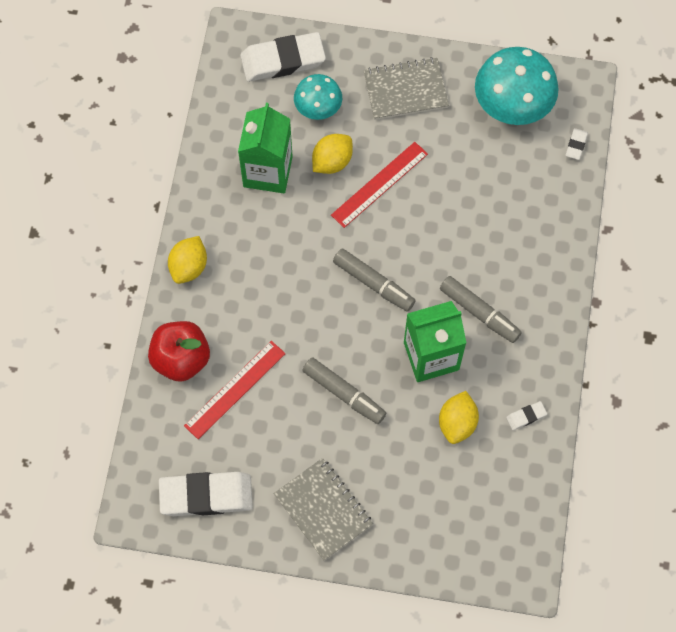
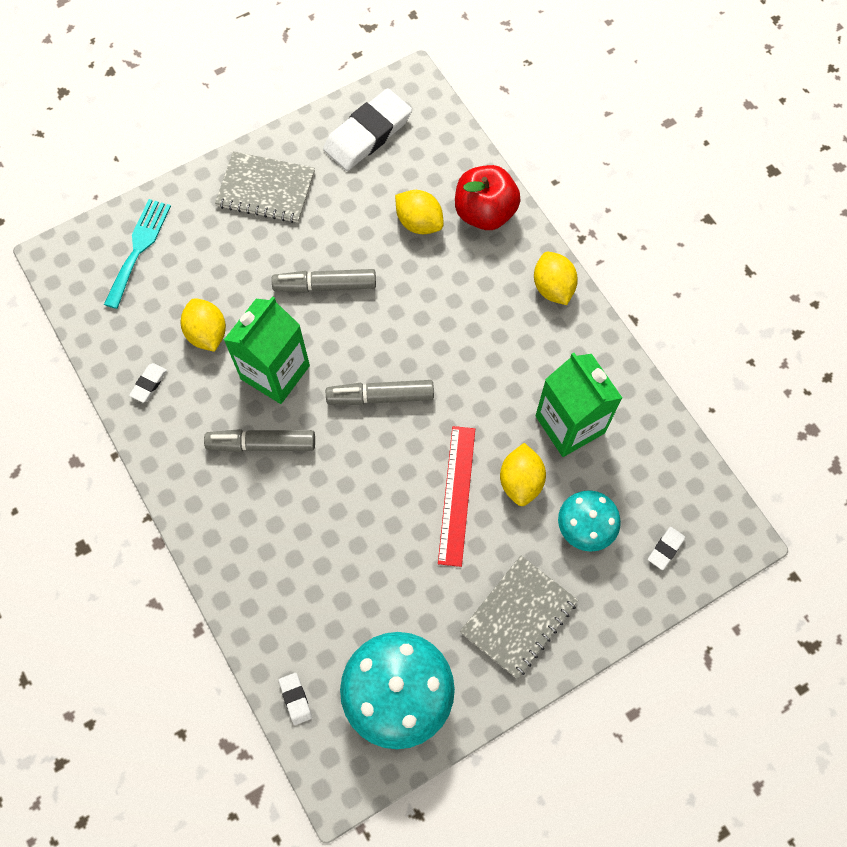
camera: 140 degrees right, 0 degrees up
red ruler [184,341,286,439] -> yellow lemon [395,190,444,234]
white eraser [240,32,326,82] -> white eraser [648,527,685,570], size x0.43
none -> turquoise fork [104,199,171,309]

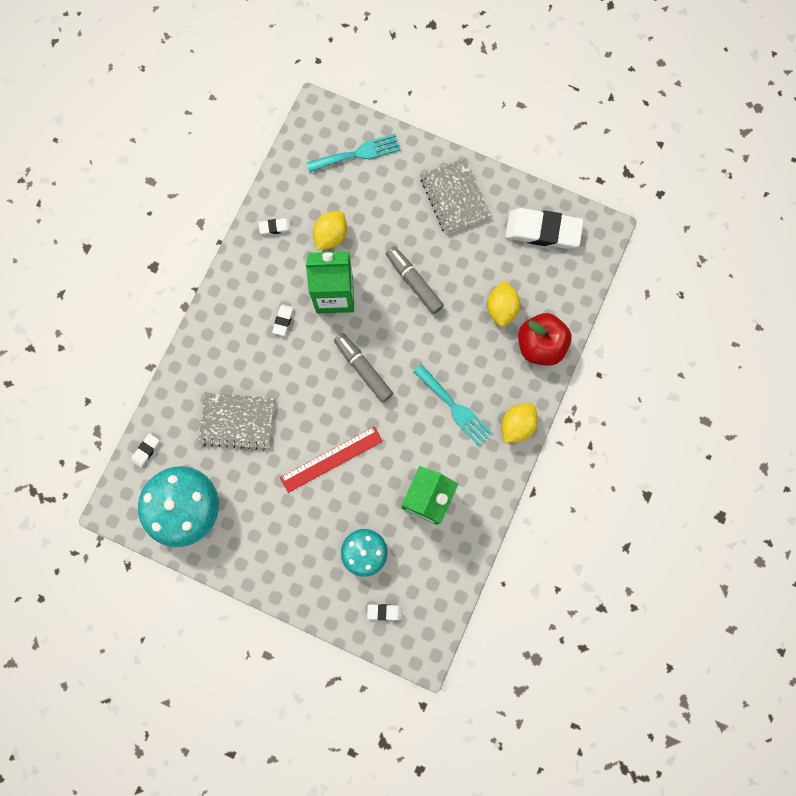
camera: 55 degrees right, 10 degrees up
grey marker [204,429,315,452] -> white eraser [272,305,294,336]
grey notebook [460,555,578,679] -> grey notebook moved to [198,393,275,450]
yellow lemon [500,443,546,506] -> none
none -> turquoise fork [413,364,493,446]

